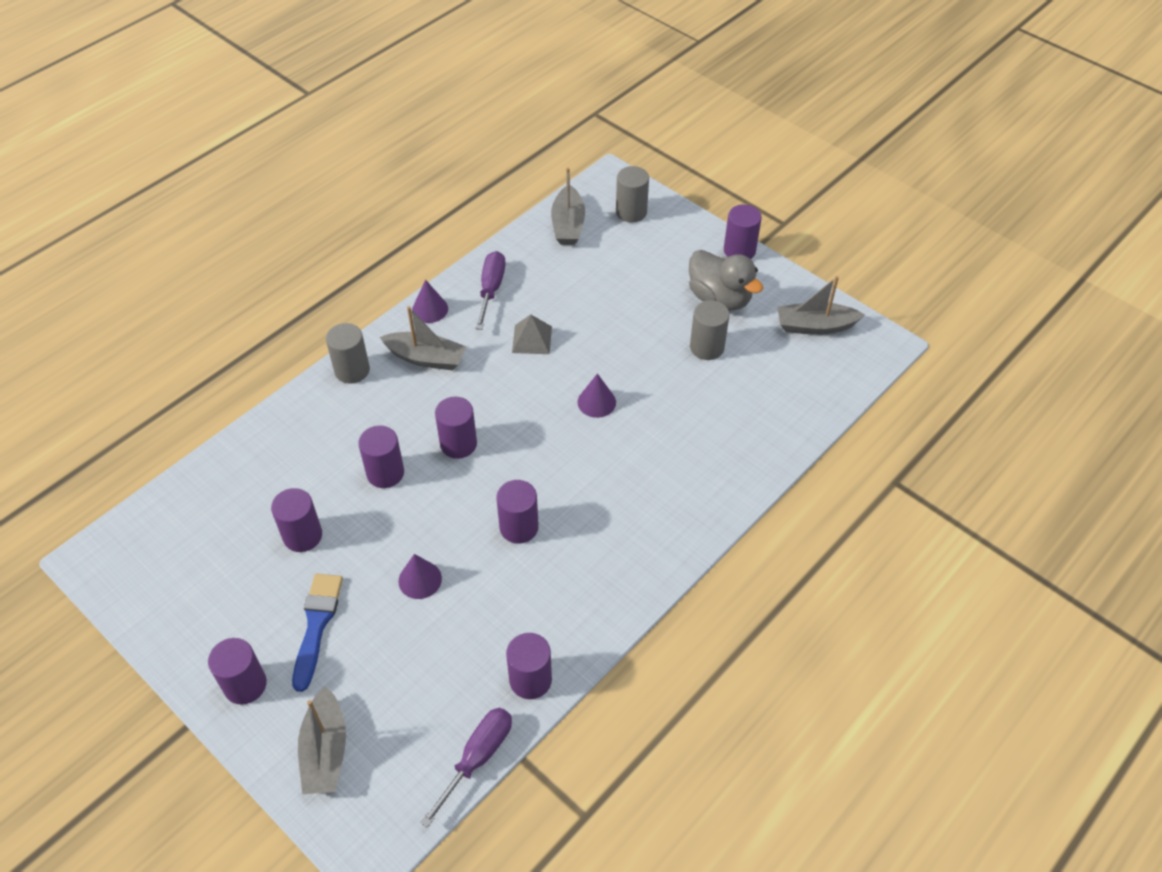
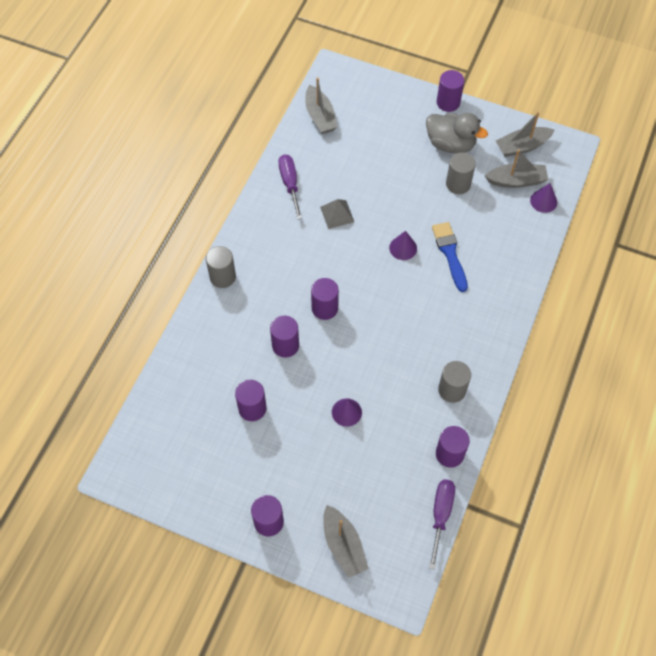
camera: 20 degrees left, 10 degrees up
blue brush [292,574,343,692] -> blue brush moved to [432,222,468,292]
grey boat [380,306,467,370] -> grey boat moved to [485,149,548,188]
purple cone [412,280,448,323] -> purple cone moved to [530,183,557,213]
purple cylinder [496,480,539,544] -> none
grey cylinder [616,166,649,222] -> grey cylinder moved to [438,361,471,403]

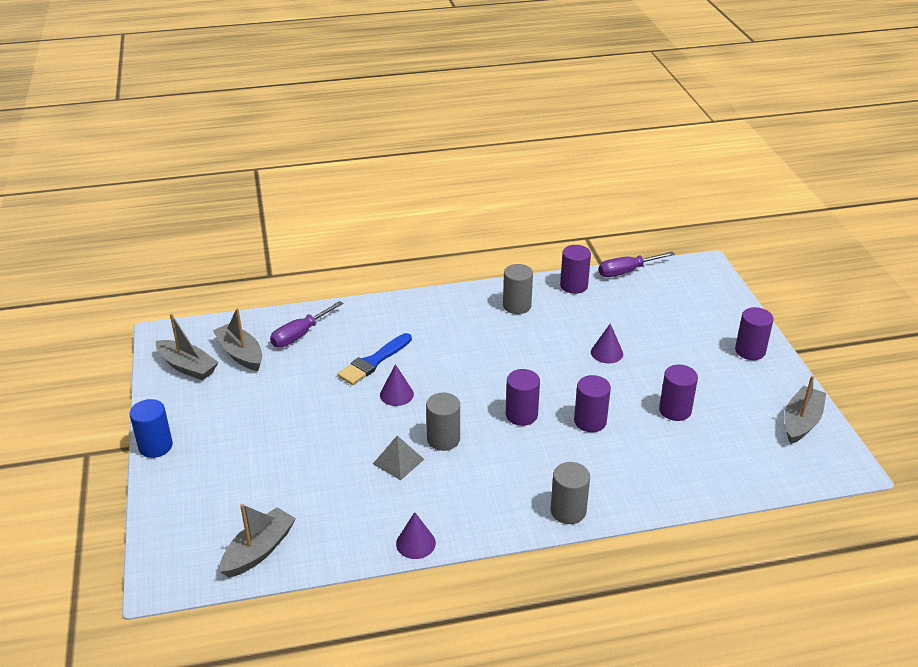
camera: 125 degrees left, 25 degrees down
purple screwdriver [278,154,302,220] -> purple screwdriver moved to [270,301,343,347]
grey boat [323,505,369,578] -> grey boat moved to [784,376,826,444]
grey duck [426,113,488,154] -> none
purple cylinder [437,70,465,112] -> blue cylinder [129,399,173,458]
grey cylinder [446,152,476,194] -> grey cylinder moved to [426,392,460,451]
purple cone [530,183,557,213] -> purple cone moved to [396,512,436,559]

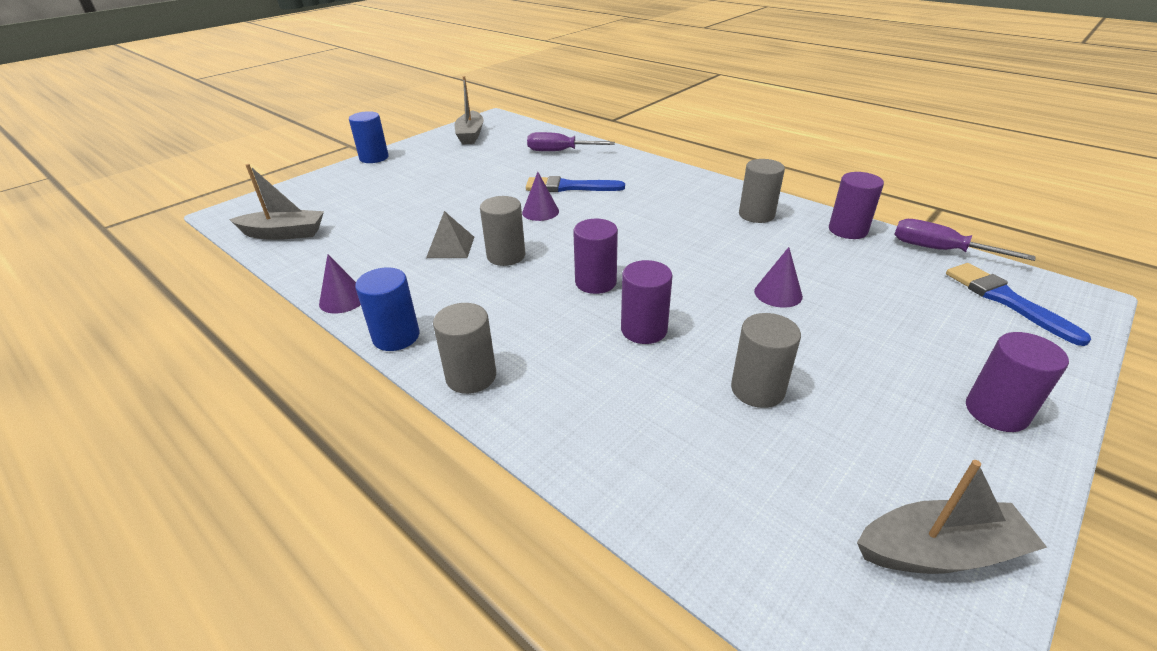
camera: 55 degrees right, 0 degrees up
grey boat [213,308,262,371] -> none
purple cylinder [659,365,698,421] -> grey cylinder [731,313,801,408]
none -> blue cylinder [355,267,419,351]
none -> blue brush [946,263,1091,346]

